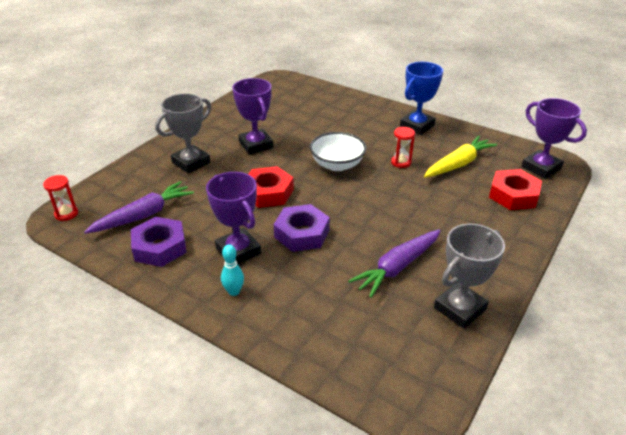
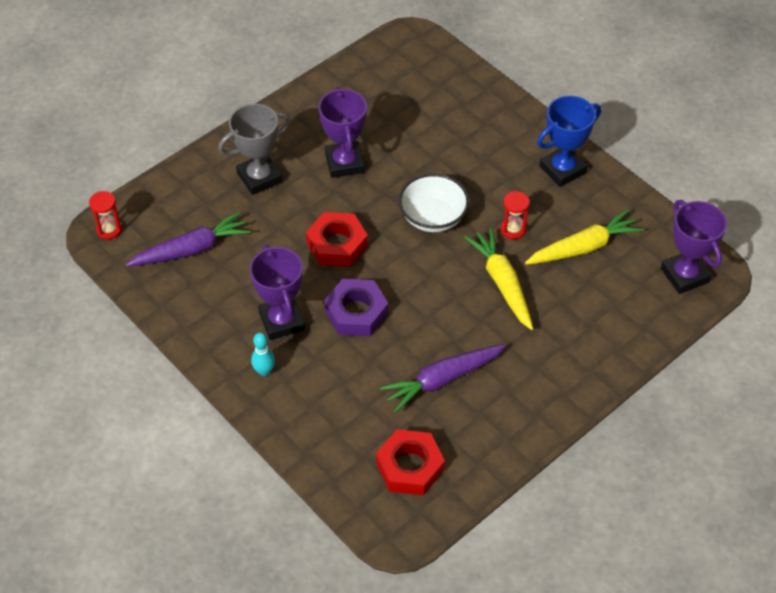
camera: 15 degrees right, 15 degrees up
purple nut [131,217,187,267] -> none
grey trophy [434,224,505,329] -> none
red nut [489,169,542,210] -> red nut moved to [376,429,445,495]
none -> yellow carrot [464,228,533,330]

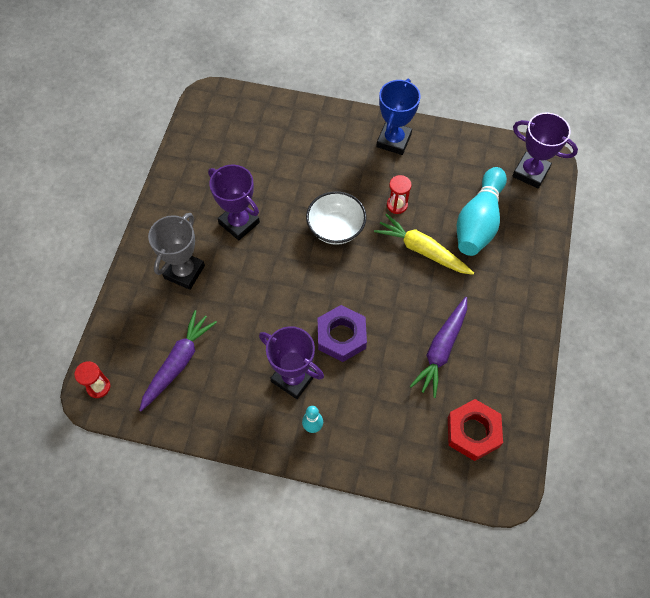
camera: 35 degrees left, 10 degrees up
red nut [306,212,368,267] -> none
yellow carrot [525,209,643,265] -> none
none -> turquoise bowling pin [457,167,507,256]

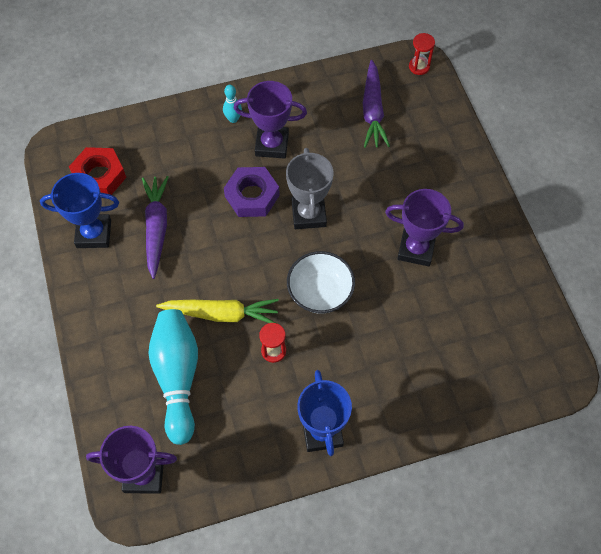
camera: 150 degrees right, 0 degrees up
grey trophy [148,213,205,290] -> grey trophy moved to [286,148,333,229]
none -> blue trophy [40,173,119,248]

